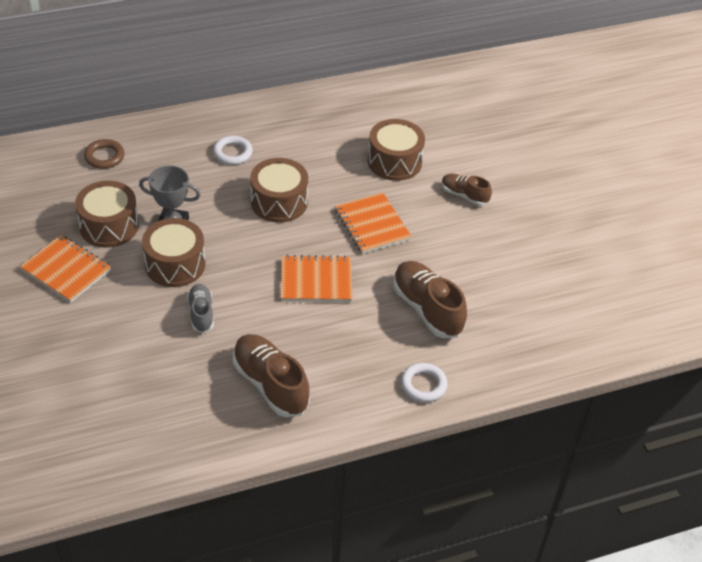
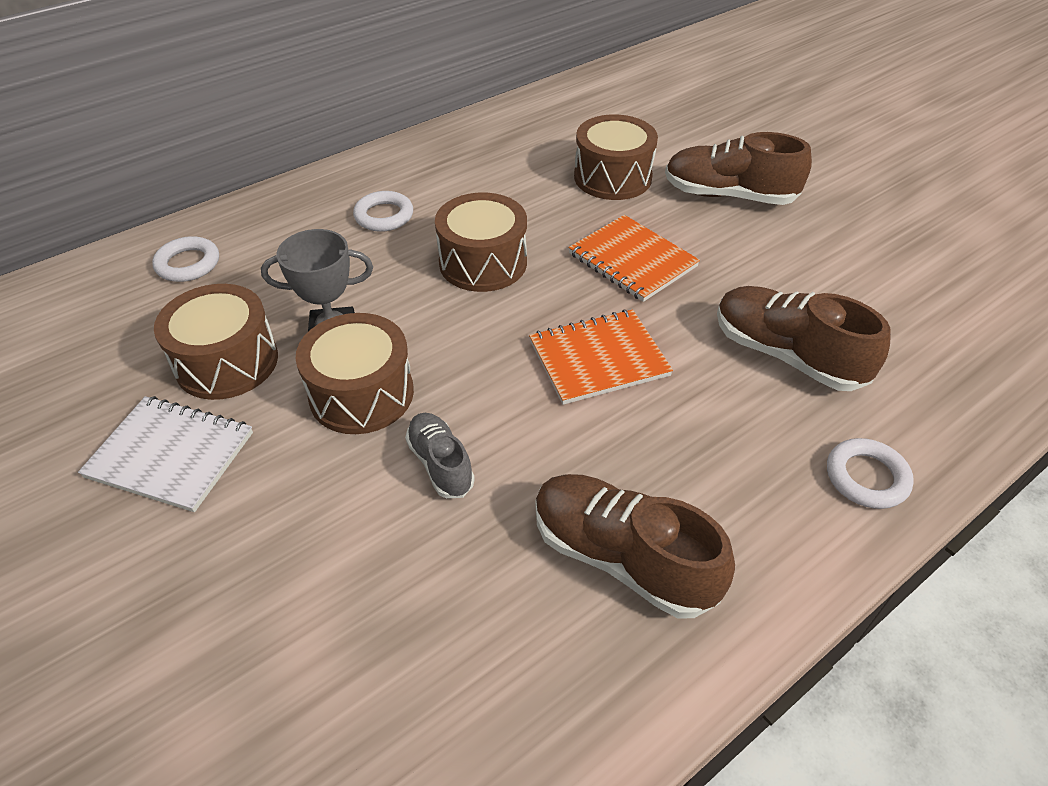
camera: 15 degrees left, 0 degrees up
orange notebook [20,235,111,303] -> white notebook [78,396,253,512]
brown ring [84,139,125,169] -> white ring [152,236,219,282]
brown shoe [442,174,492,206] -> brown shoe [665,132,812,205], size x1.73

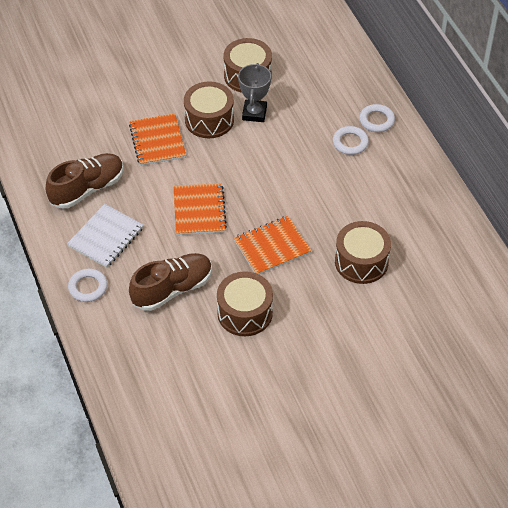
camera: 105 degrees right, 5 degrees up
white notebook [78,396,253,512] -> white notebook moved to [67,204,144,268]
white ring [152,236,219,282] -> white ring moved to [359,104,395,132]
grey shoe [405,413,475,498] -> orange notebook [129,113,186,166]
brown drum [435,193,527,292] -> brown drum moved to [217,271,273,336]
brown shoe [665,132,812,205] -> none

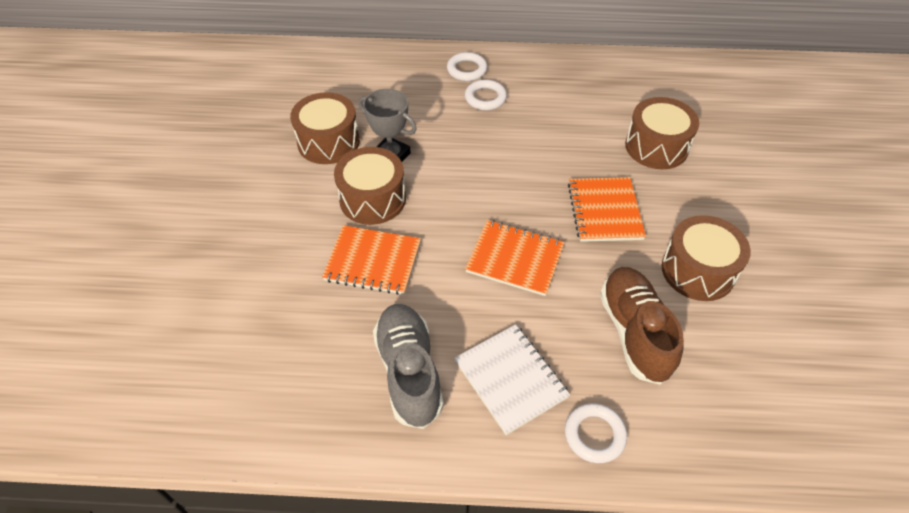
camera: 65 degrees left, 0 degrees up
brown shoe [46,153,124,209] -> grey shoe [373,304,444,429]

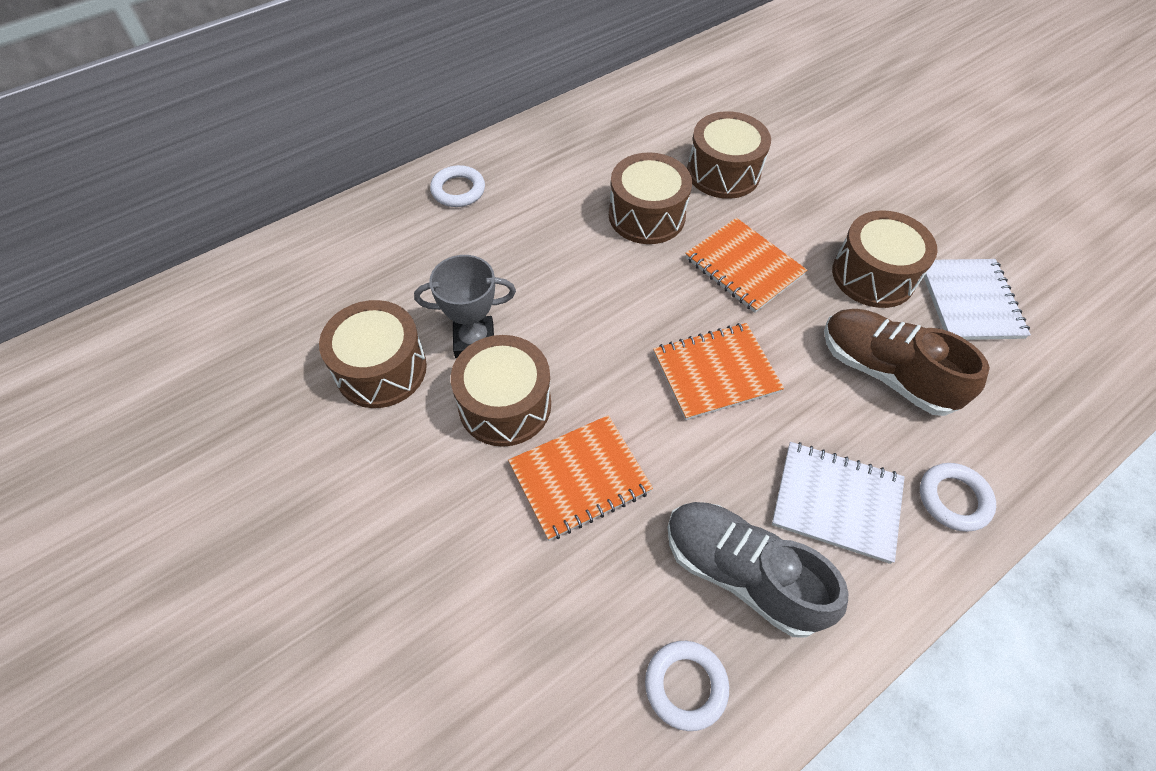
camera: 40 degrees left, 5 degrees up
white ring [465,79,507,111] -> white ring moved to [645,641,729,731]
none -> brown drum [609,152,692,244]
none -> white notebook [924,259,1031,340]

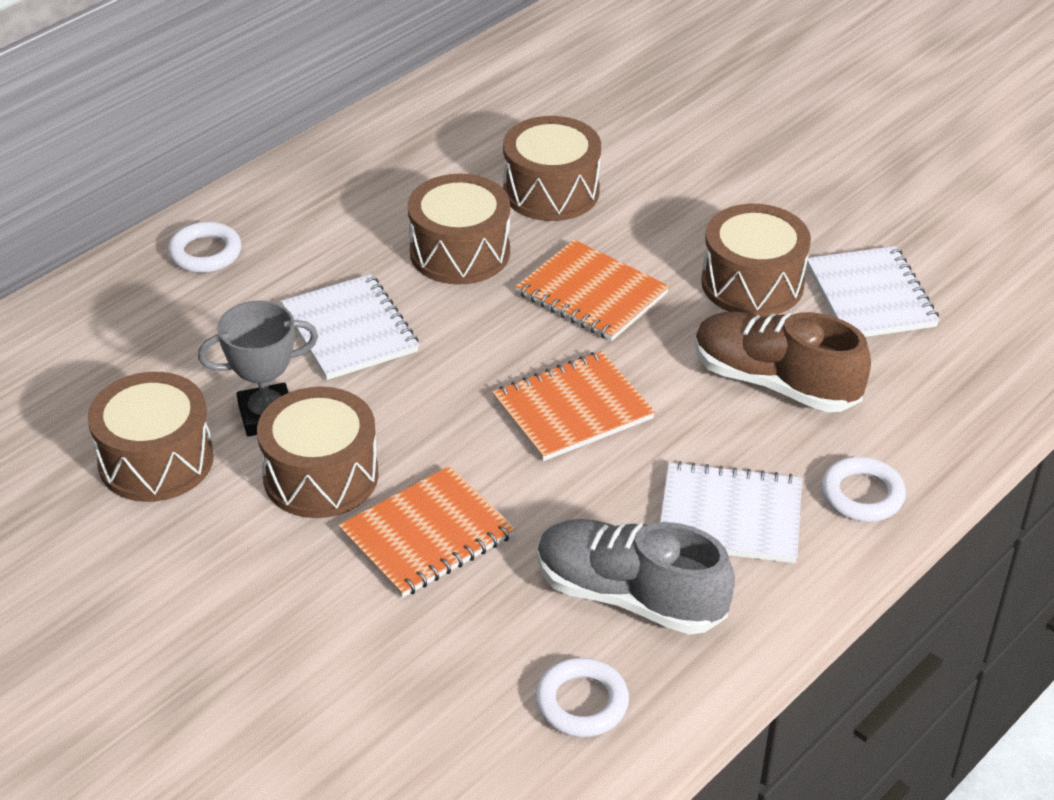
camera: 10 degrees left, 15 degrees down
none -> white notebook [281,274,419,380]

